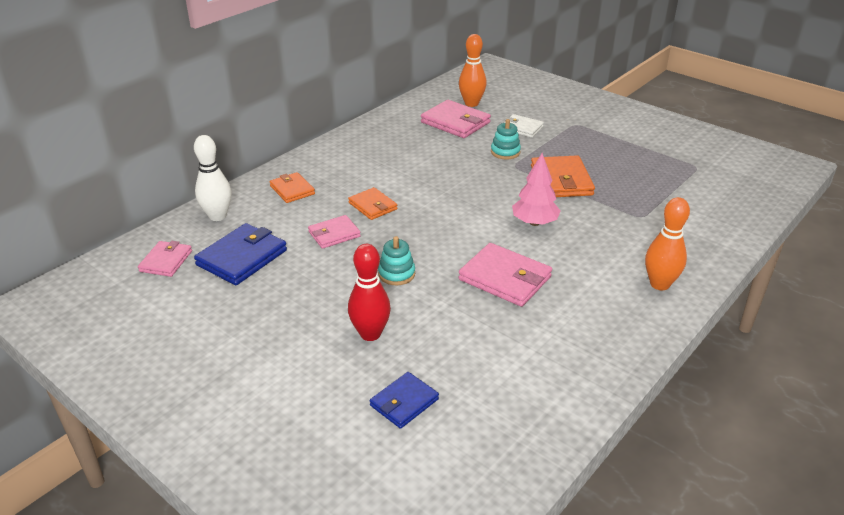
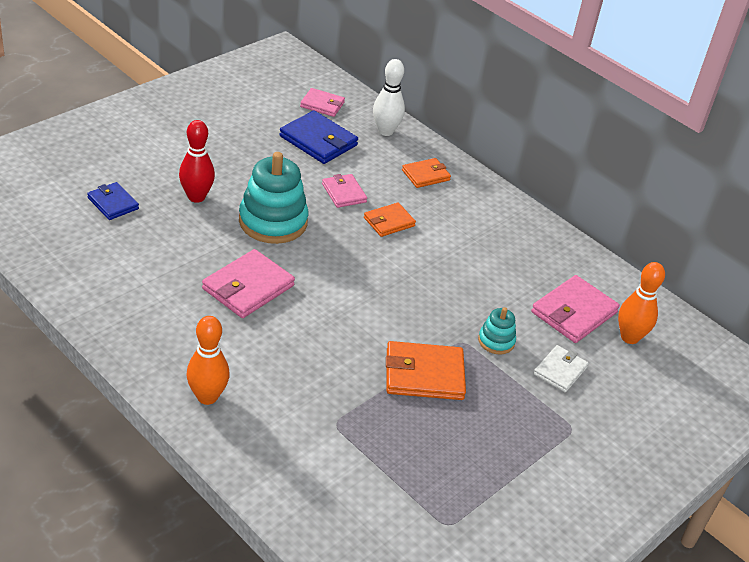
camera: 90 degrees right, 5 degrees up
turquoise stacking toy [378,236,415,285] -> turquoise stacking toy [239,152,309,244], size x2.00
pink tree [512,153,561,226] -> none

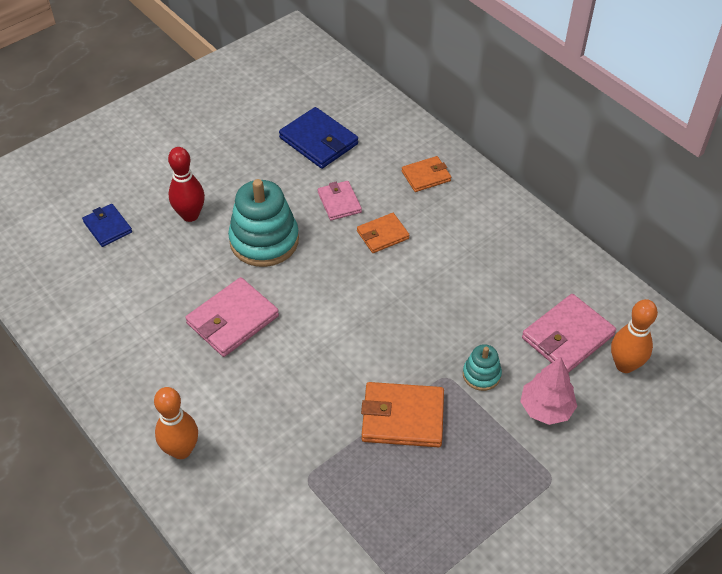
camera: 10 degrees right, 10 degrees up
pink wallet [300,88,345,117] -> none
white bowling pin [373,59,405,136] -> none
white wallet [534,345,589,392] -> pink tree [520,357,577,425]

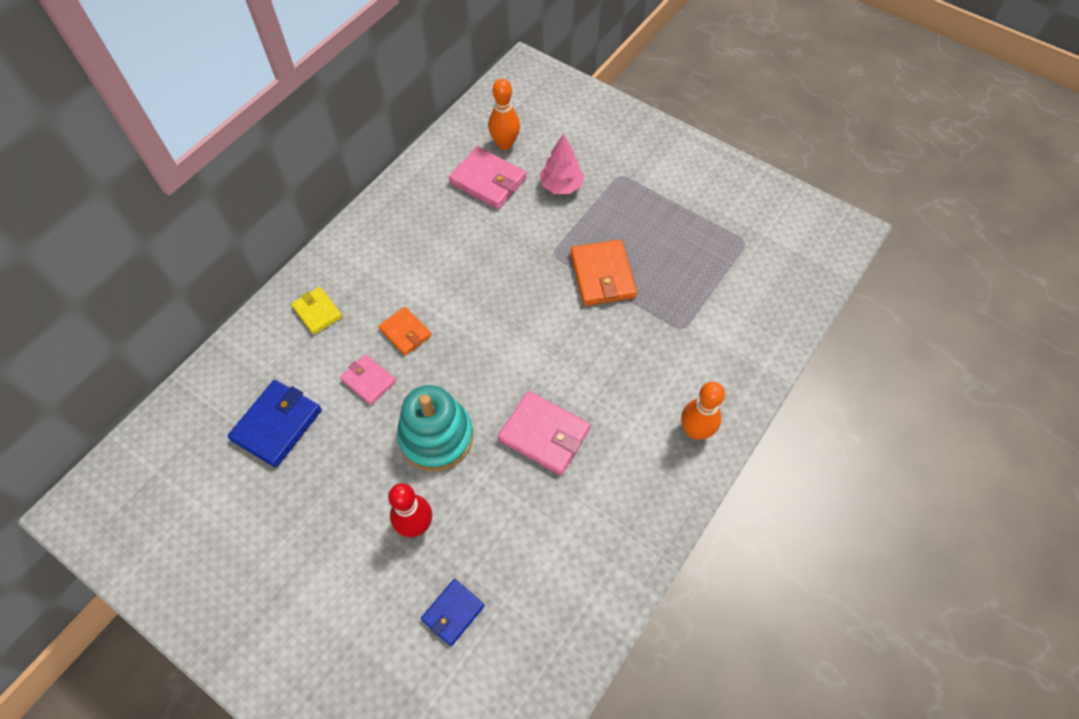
camera: 105 degrees left, 10 degrees up
pink wallet [318,181,362,221] -> pink wallet turned 75 degrees clockwise [340,354,396,405]
orange wallet [402,156,451,192] -> yellow wallet [291,287,342,335]
turquoise stacking toy [463,344,502,391] -> none

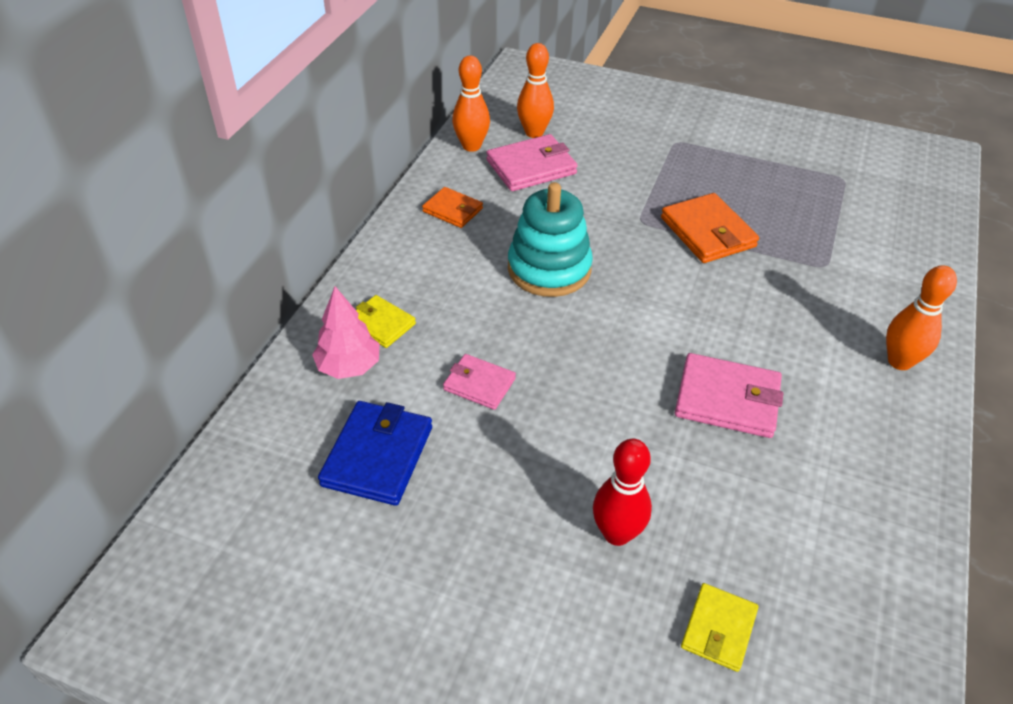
camera: 15 degrees left, 15 degrees down
orange wallet [378,307,431,356] -> orange wallet moved to [422,187,483,228]
turquoise stacking toy [397,385,473,471] -> turquoise stacking toy moved to [508,182,593,297]
blue wallet [421,579,485,646] -> yellow wallet [681,583,758,672]
pink wallet [449,146,526,209] -> pink wallet turned 45 degrees counterclockwise [486,134,578,191]
pink tree [540,133,584,194] -> pink tree moved to [312,287,380,379]
none -> orange bowling pin [452,56,490,152]

